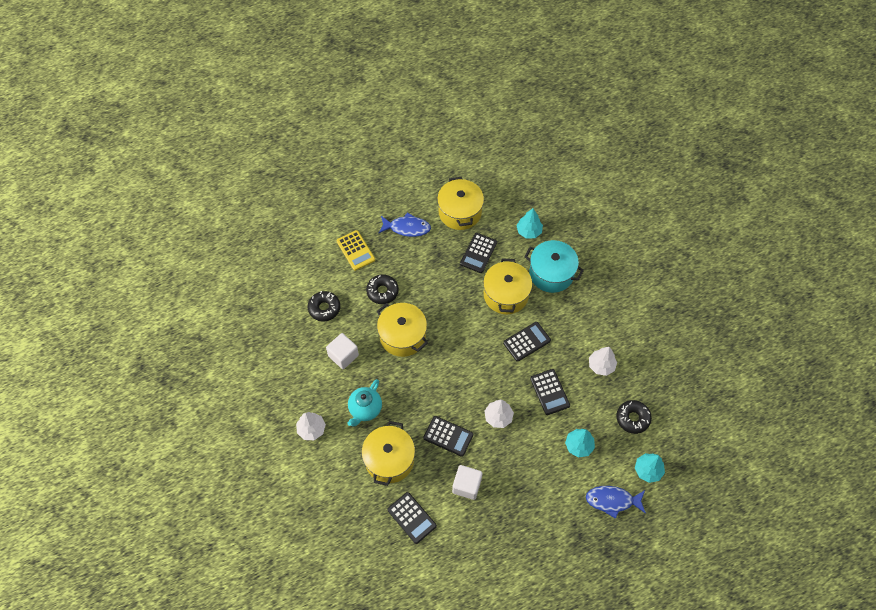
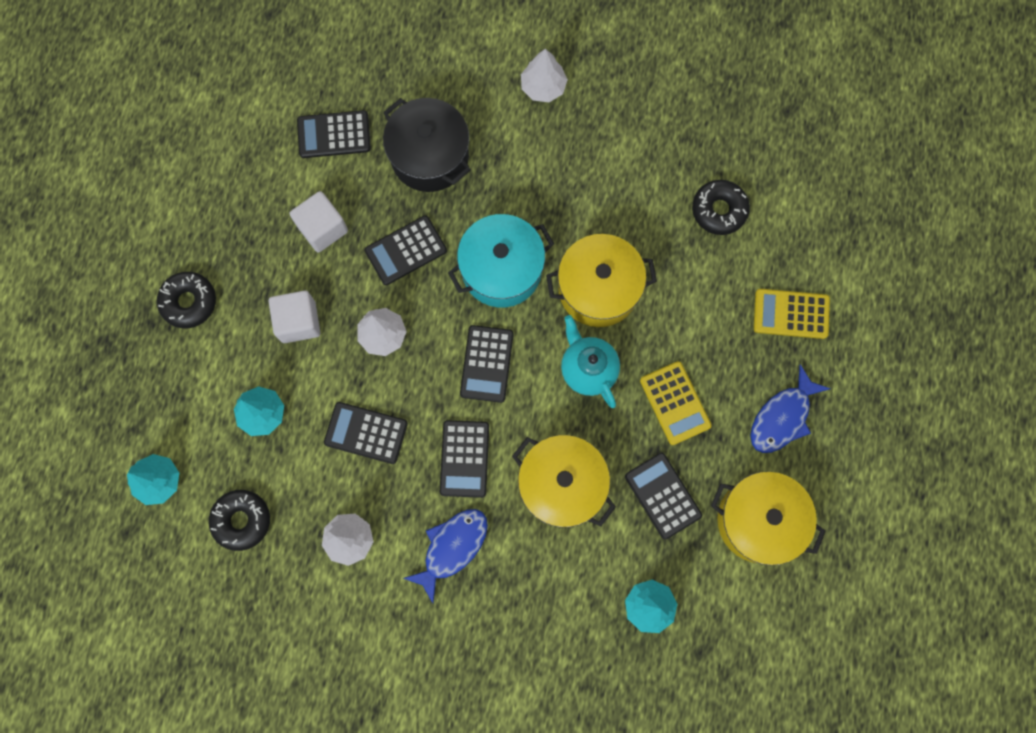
camera: 125 degrees right, 15 degrees up
white cube [326,333,359,369] -> white cube moved to [268,290,321,343]
turquoise teapot [347,379,382,427] -> turquoise teapot moved to [561,315,620,408]
yellow pot [362,421,415,486] -> black pot [383,98,471,192]
black donut [366,274,399,304] -> black donut moved to [157,272,216,328]
turquoise pot [524,240,584,293] -> turquoise pot moved to [448,214,554,307]
blue fish [586,486,646,519] -> blue fish moved to [403,509,488,603]
none -> black calculator [460,325,514,403]
none -> yellow calculator [640,361,712,445]

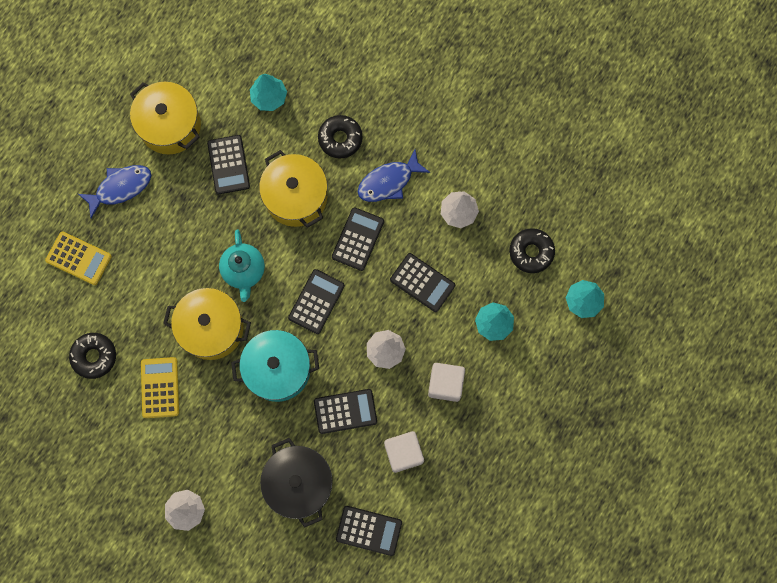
camera: 160 degrees left, 0 degrees up
black donut [157,272,216,328] -> black donut moved to [318,115,362,158]
yellow calculator [640,361,712,445] -> yellow calculator moved to [141,357,179,418]

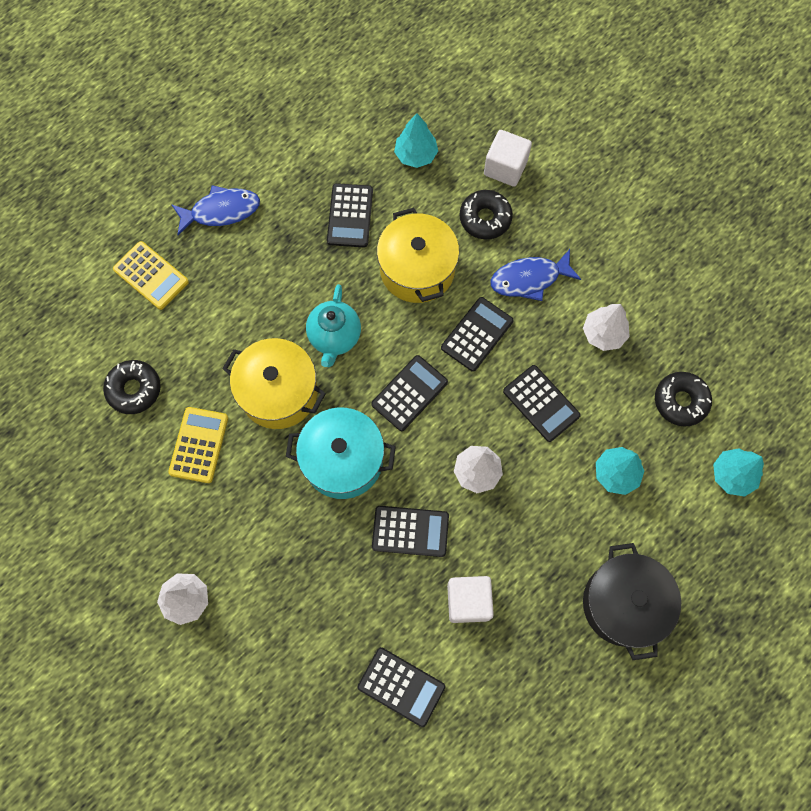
camera: 15 degrees right, 5 degrees down
yellow pot [130,82,201,154] -> none
black pot [260,438,333,528] -> black pot moved to [583,543,681,660]
white cube [428,363,465,402] -> white cube moved to [484,130,532,187]

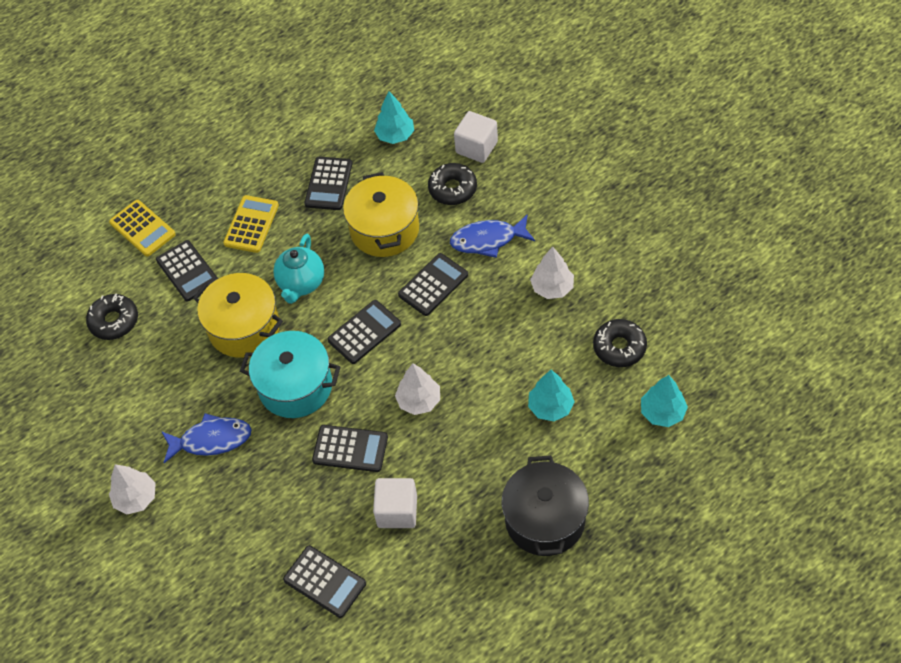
camera: 10 degrees right, 15 degrees down
yellow calculator [168,407,228,483] -> yellow calculator moved to [223,195,279,253]
blue fish [171,185,260,235] -> blue fish moved to [161,413,252,463]
black calculator [503,365,581,442] -> black calculator moved to [156,240,218,302]

